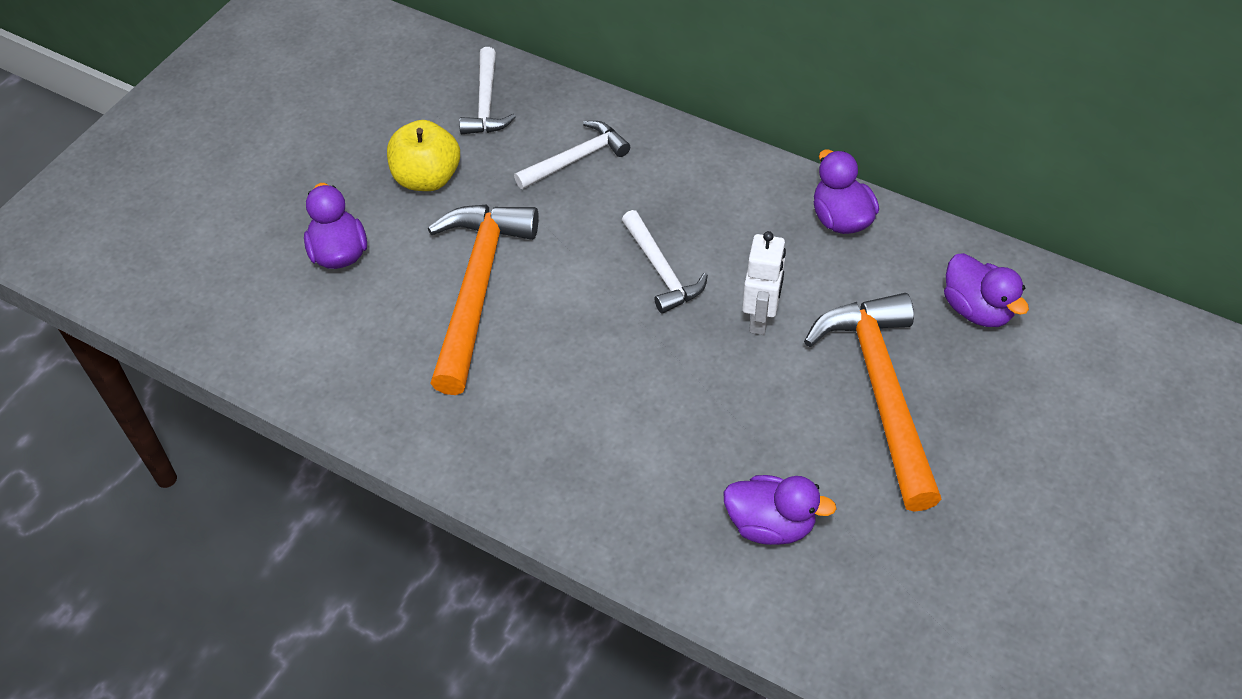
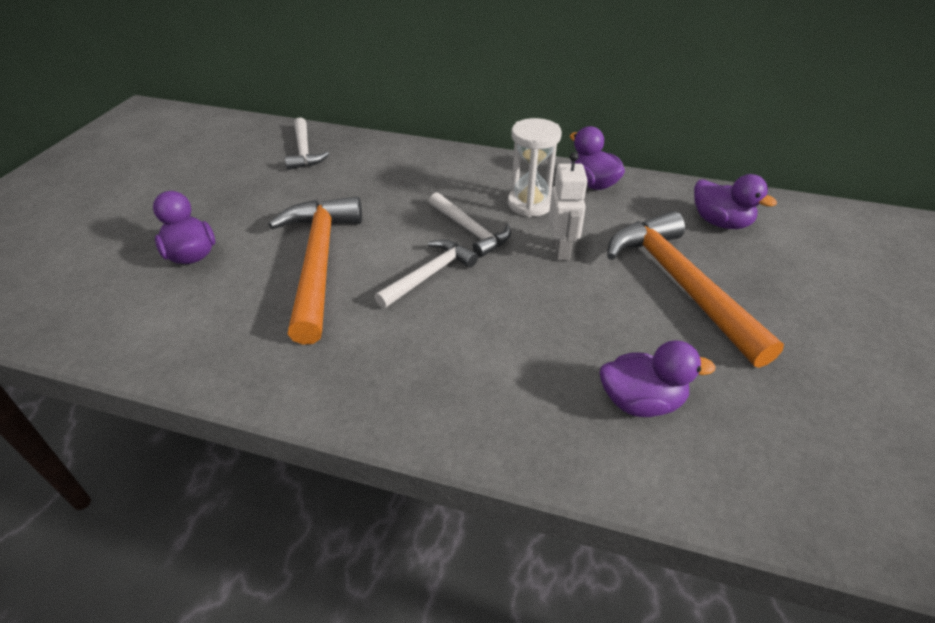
camera: 15 degrees left, 10 degrees down
yellow apple [387,120,460,191] -> none
white hammer [514,121,630,189] -> white hammer moved to [375,240,478,308]
none -> white hourglass [508,118,562,217]

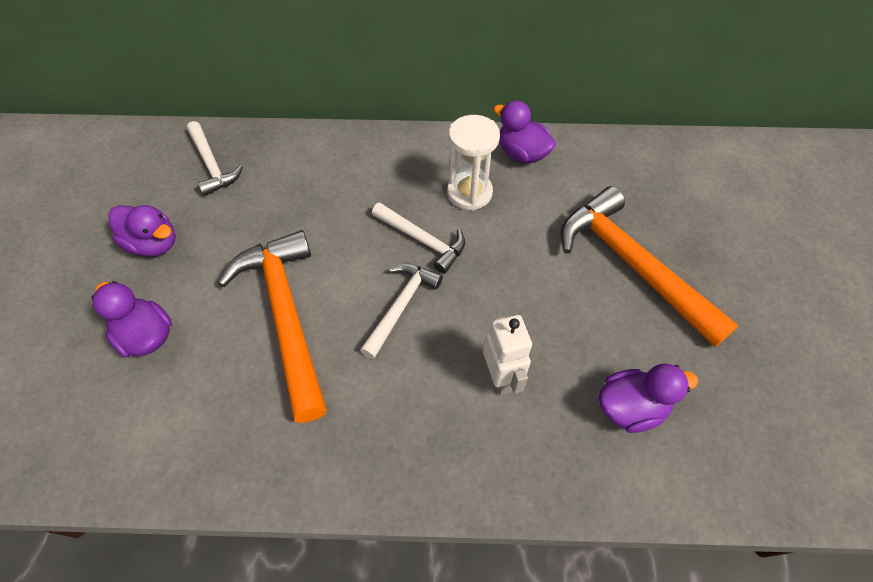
camera: 15 degrees left, 15 degrees up
white robot [549,152,588,261] -> white robot moved to [483,315,532,396]
purple duck [694,174,777,229] -> purple duck moved to [108,205,176,256]

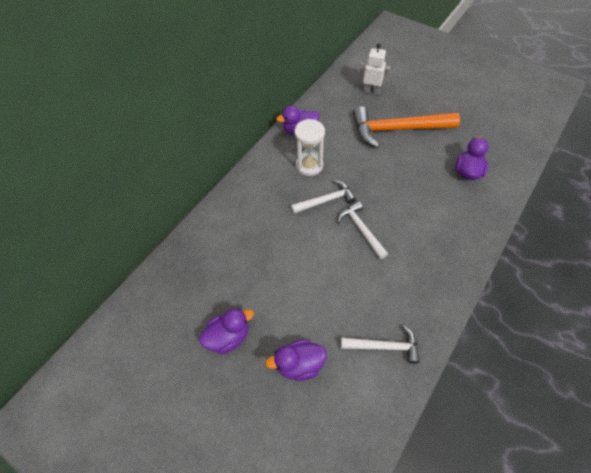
camera: 55 degrees left, 0 degrees up
white hammer [187,121,243,196] -> white hammer moved to [341,326,420,364]
orange hammer [218,230,327,423] -> none
white robot [483,315,532,396] -> white robot moved to [359,43,391,95]

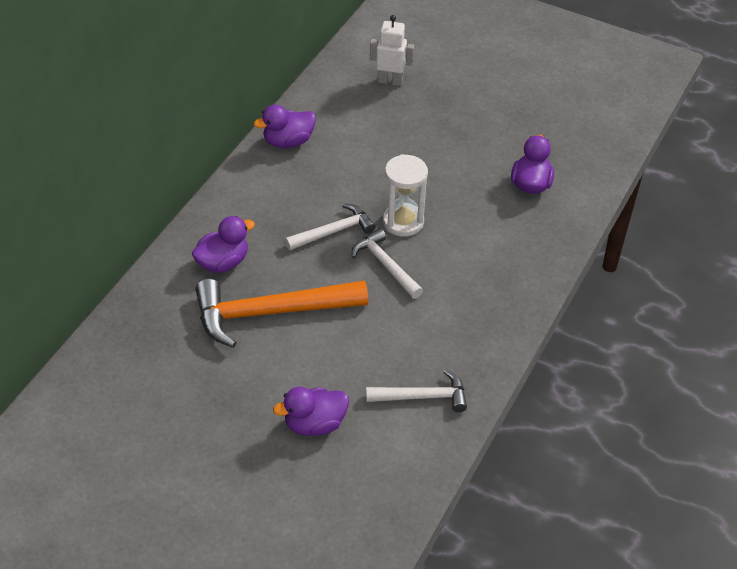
camera: 10 degrees left, 10 degrees down
purple duck [199,308,254,354] -> purple duck moved to [192,216,255,273]
white hourglass [294,119,325,176] -> white hourglass moved to [383,154,428,237]
orange hammer [353,107,460,148] -> orange hammer moved to [195,279,368,348]

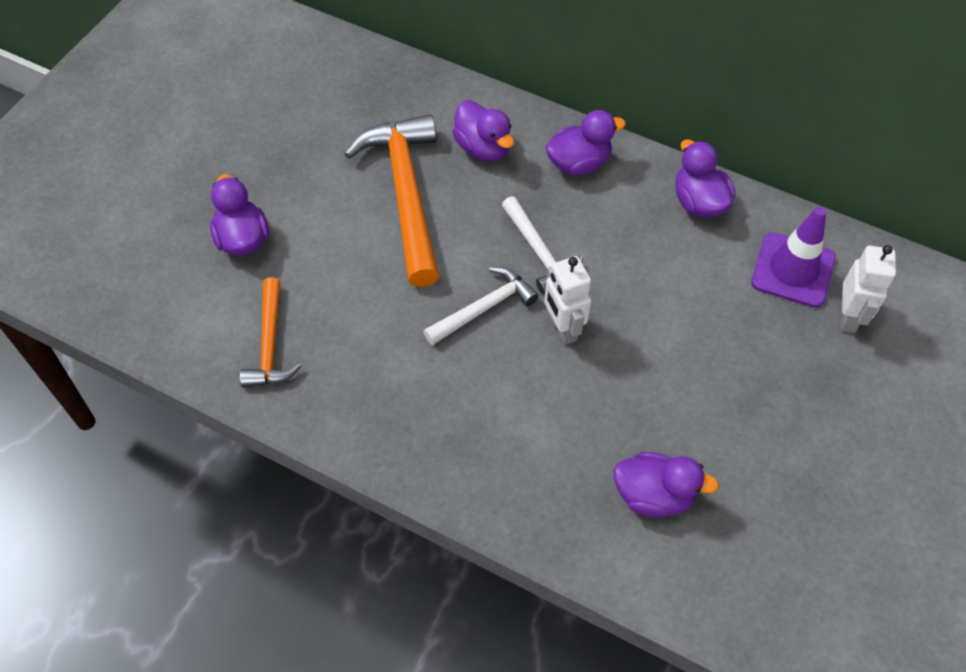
camera: 90 degrees right, 10 degrees up
white hammer [366,370,467,412] -> orange hammer [240,277,302,387]
white hourglass [383,154,428,237] -> white robot [544,256,591,345]
none -> purple duck [545,110,626,175]
none -> purple traffic cone [751,207,836,308]

